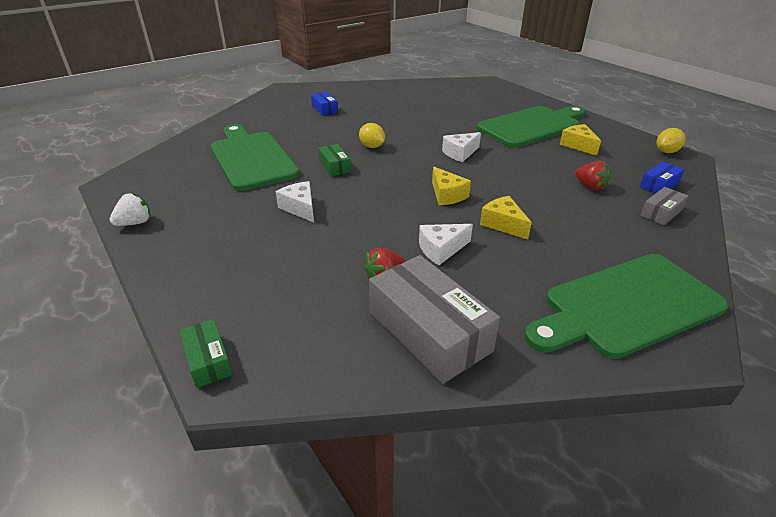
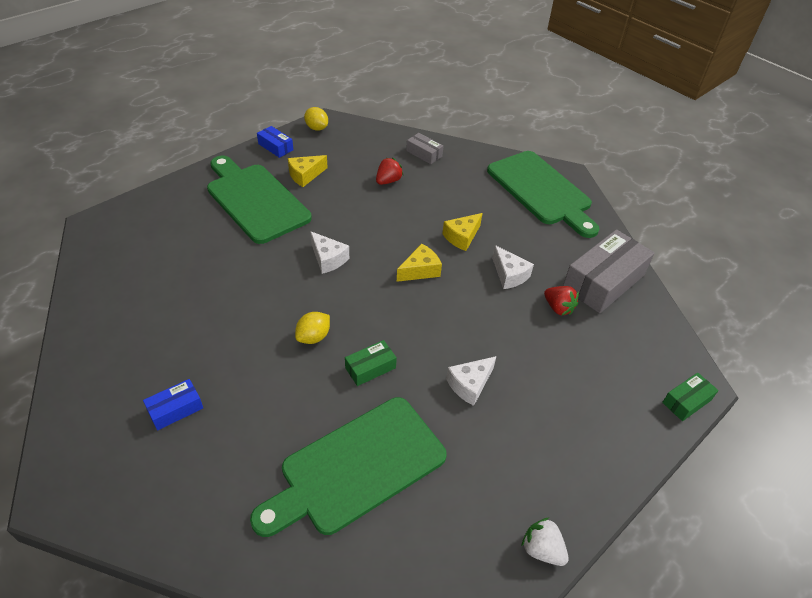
camera: 100 degrees left, 10 degrees up
blue box [640,162,685,194] -> blue box moved to [257,126,293,158]

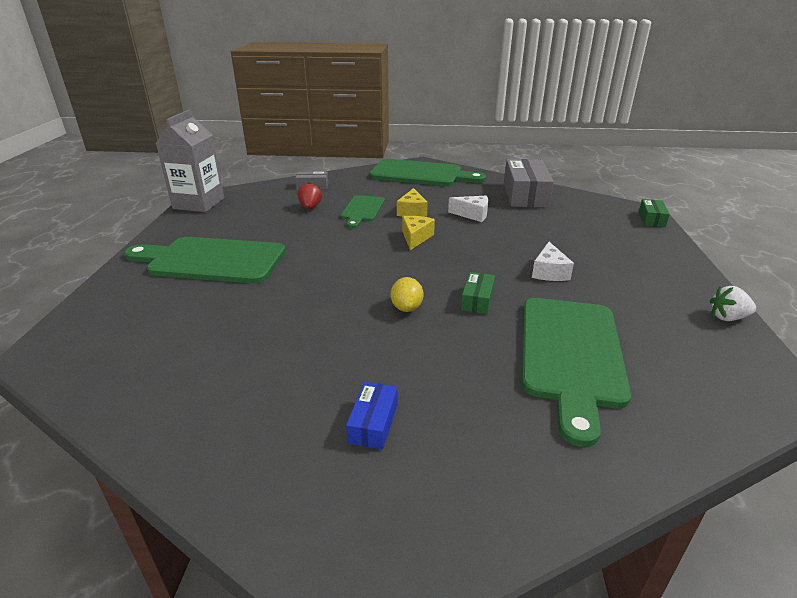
camera: 40 degrees left, 15 degrees down
blue box [257,126,293,158] -> none
yellow cheese [288,155,328,187] -> none
yellow lemon [304,107,328,131] -> grey carton [155,109,224,212]
white cheese [310,231,349,274] -> none
red strawberry [544,286,579,315] -> none
none -> green cutting board [341,195,385,228]

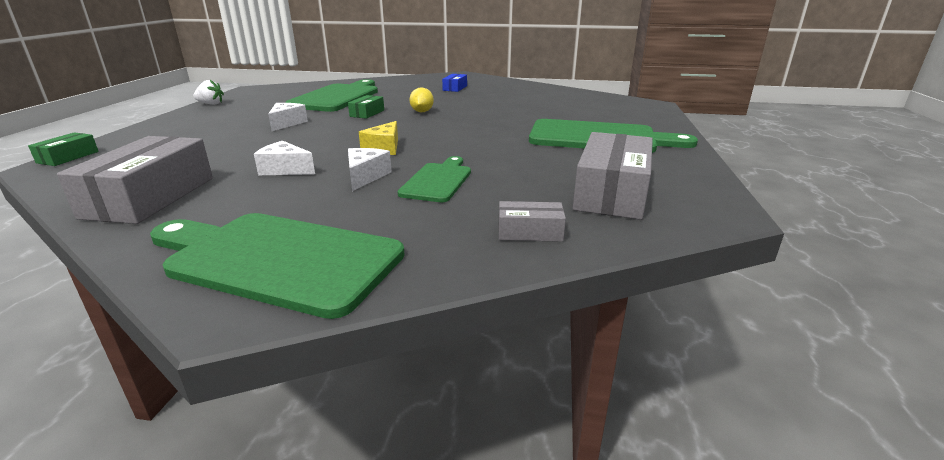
camera: 175 degrees left, 5 degrees down
grey carton [155,109,224,212] -> none
red strawberry [297,182,322,209] -> none
yellow cheese [397,188,428,217] -> white cheese [348,148,392,191]
none -> grey box [573,132,653,220]

